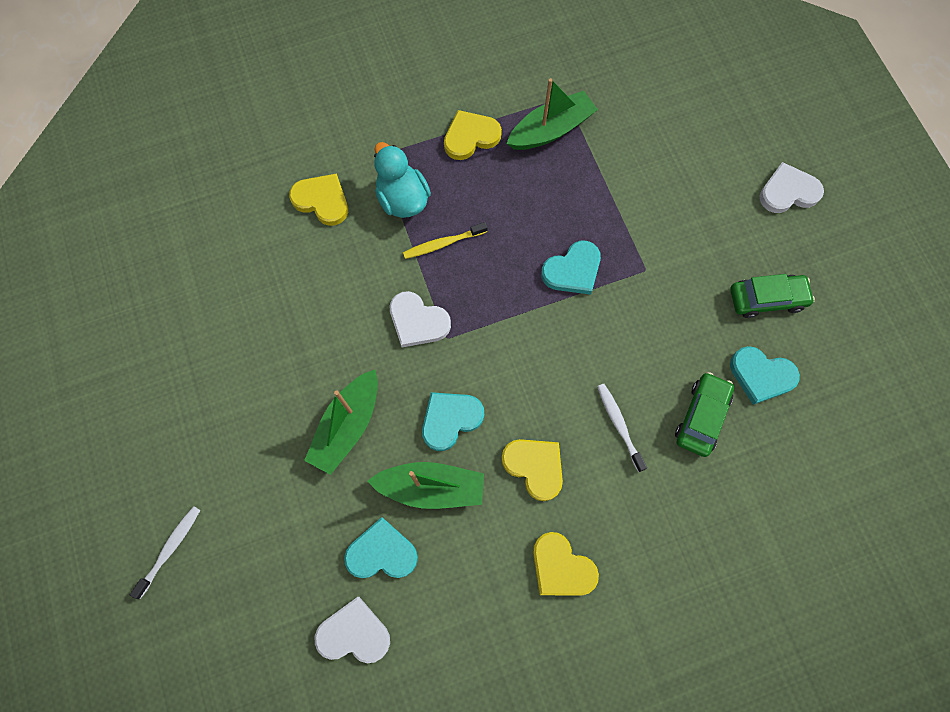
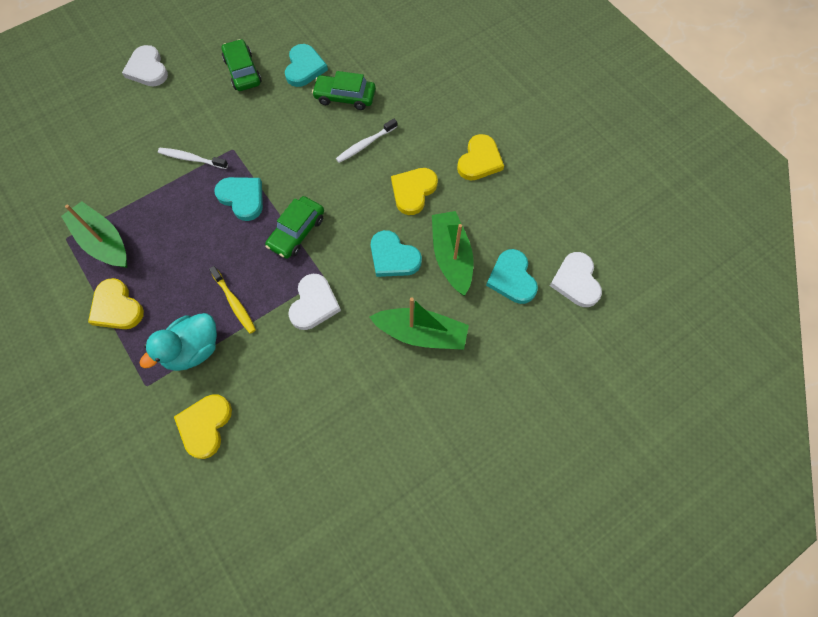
camera: 105 degrees left, 5 degrees down
white toothbrush [130,506,200,599] -> white toothbrush moved to [158,148,228,169]
none -> green car [265,196,324,259]

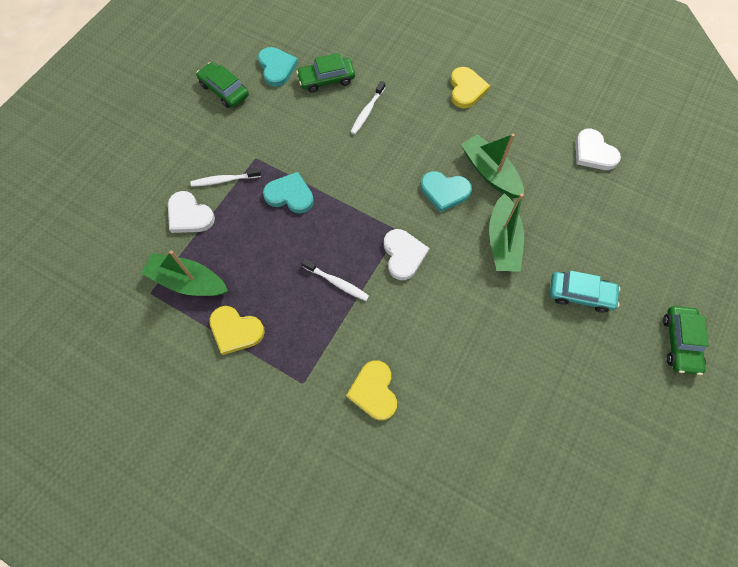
camera: 25 degrees left, 0 degrees up
white heart [122,45,168,86] -> white heart moved to [168,191,215,233]
turquoise duck [139,313,217,371] -> none
yellow toothbrush [209,266,256,334] -> white toothbrush [301,259,369,301]
green car [265,196,324,259] -> green car moved to [663,306,709,375]
green boat [370,297,469,350] -> green boat turned 105 degrees clockwise [489,193,524,272]
yellow heart [391,168,438,215] -> none
turquoise heart [486,249,538,304] -> none
none -> turquoise car [550,270,620,313]

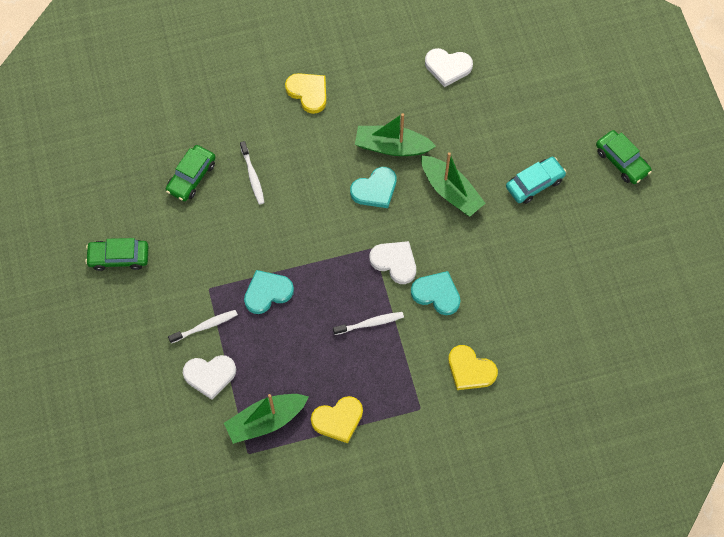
camera: 45 degrees left, 0 degrees up
white toothbrush [190,168,261,187] -> white toothbrush turned 150 degrees counterclockwise [168,310,238,344]
turquoise heart [258,47,298,87] -> turquoise heart moved to [411,271,461,315]

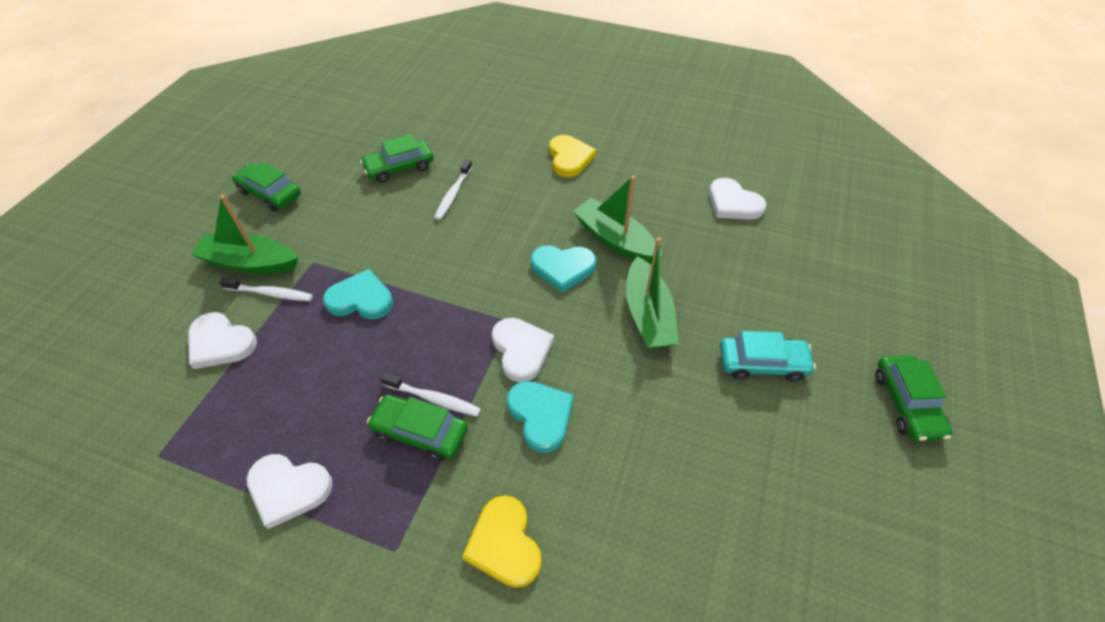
camera: 35 degrees right, 15 degrees down
green boat [224,394,308,444] -> green boat moved to [190,195,299,274]
yellow heart [311,396,363,443] -> white heart [246,454,333,529]
none -> green car [367,395,468,461]

